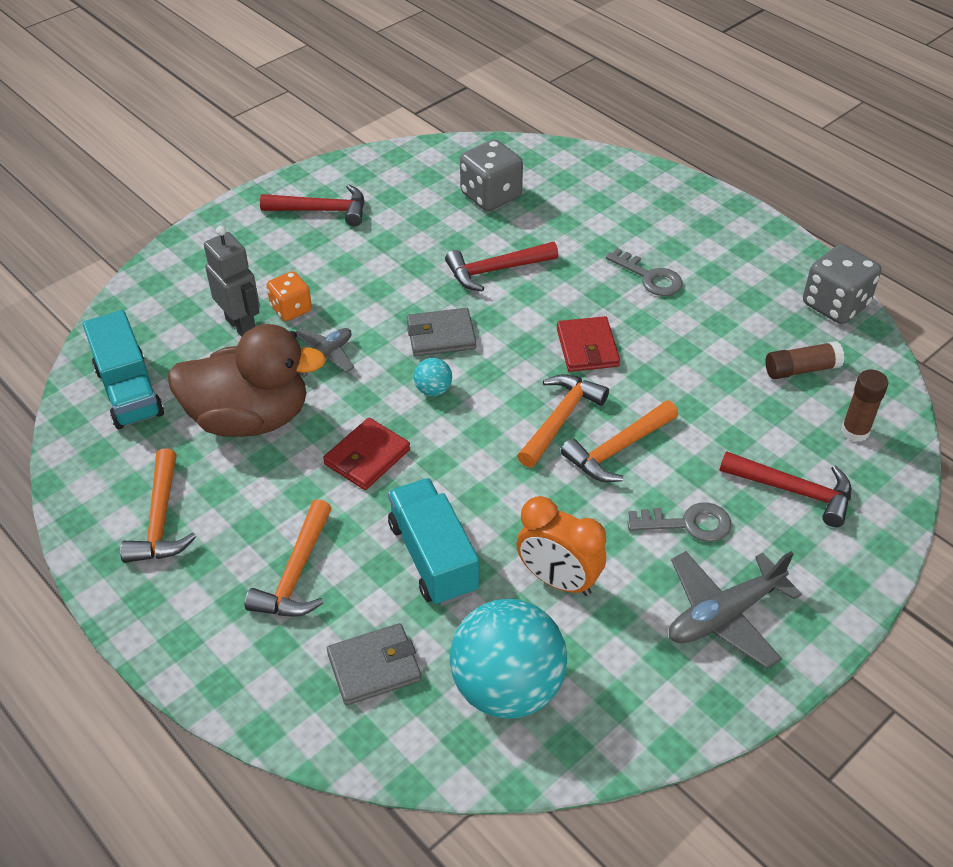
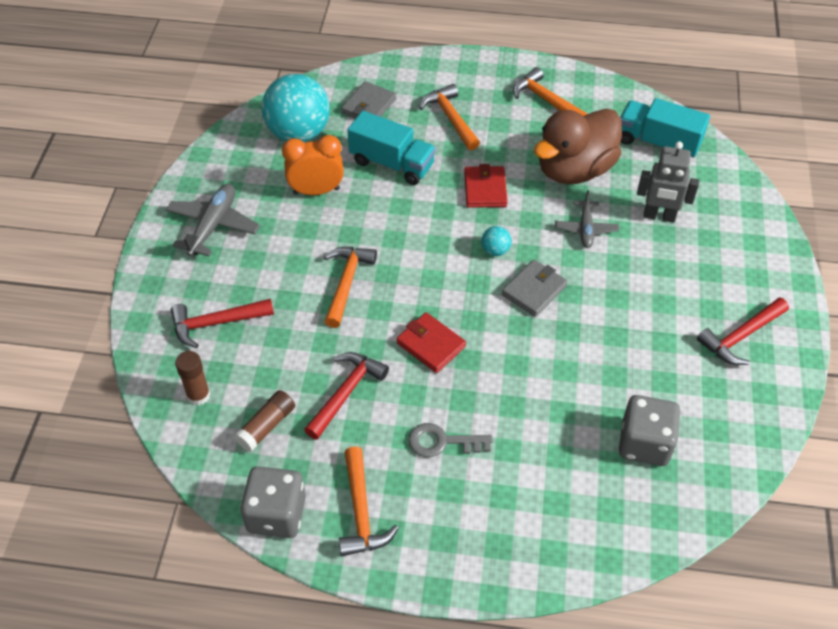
camera: 140 degrees right, 5 degrees up
orange dice [266,271,312,321] -> none
red hammer [445,242,558,292] -> red hammer moved to [304,352,389,440]
orange hammer [517,374,609,468] -> orange hammer moved to [339,446,399,556]
grey key [627,502,731,542] -> none

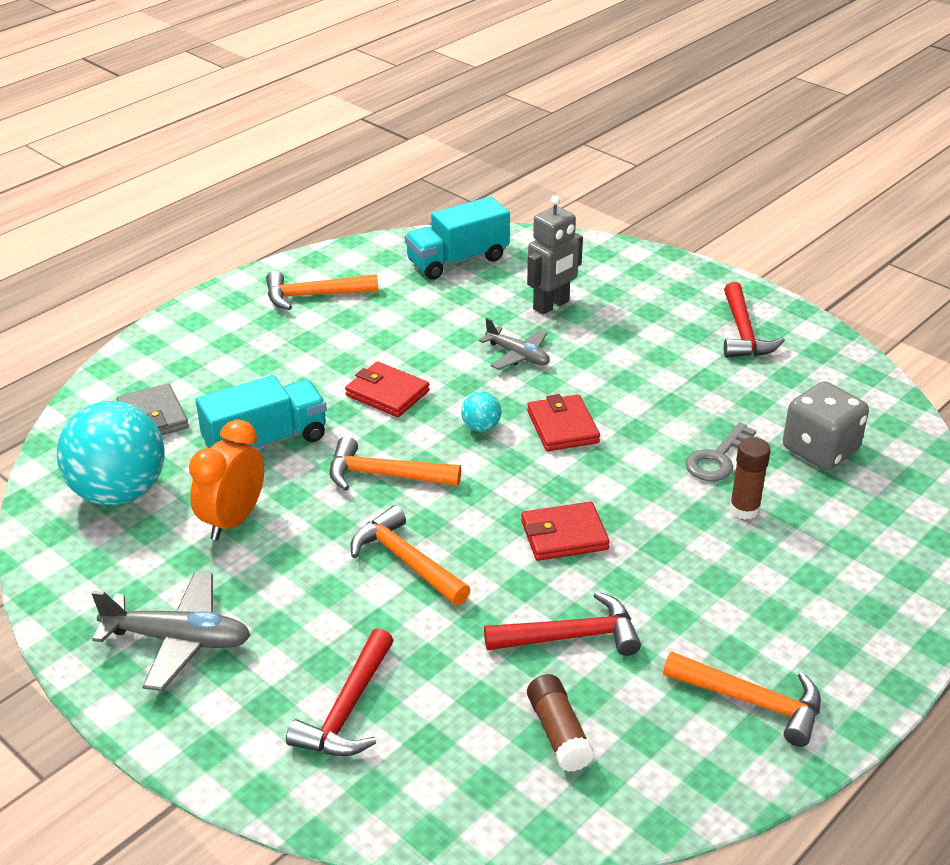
camera: 55 degrees left, 15 degrees down
grey plane [166,184,260,256] -> grey plane turned 135 degrees clockwise [91,572,251,691]
brown glue stick [175,351,210,405] -> brown glue stick moved to [729,437,771,520]
grey dice [240,466,306,538] -> none
red hammer [304,352,389,440] -> red hammer turned 105 degrees clockwise [484,591,641,656]
grey key [408,423,493,457] -> grey key moved to [686,423,756,481]
orange hammer [419,84,480,150] -> orange hammer moved to [329,436,461,491]
grey wallet [502,259,568,317] -> red wallet [527,394,600,451]
brown duck [534,109,622,184] -> none

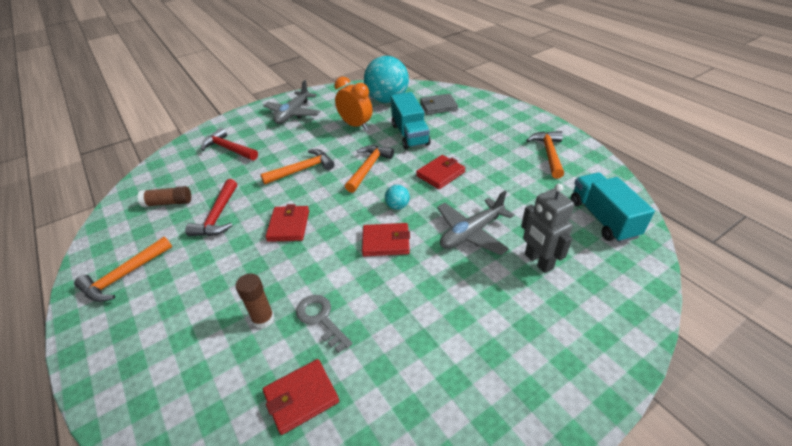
camera: 105 degrees right, 5 degrees up
grey plane [479,318,550,370] -> grey plane [437,191,514,255], size x1.54
red hammer [724,282,785,358] -> none
grey dice [783,381,869,470] -> red wallet [263,359,339,435]

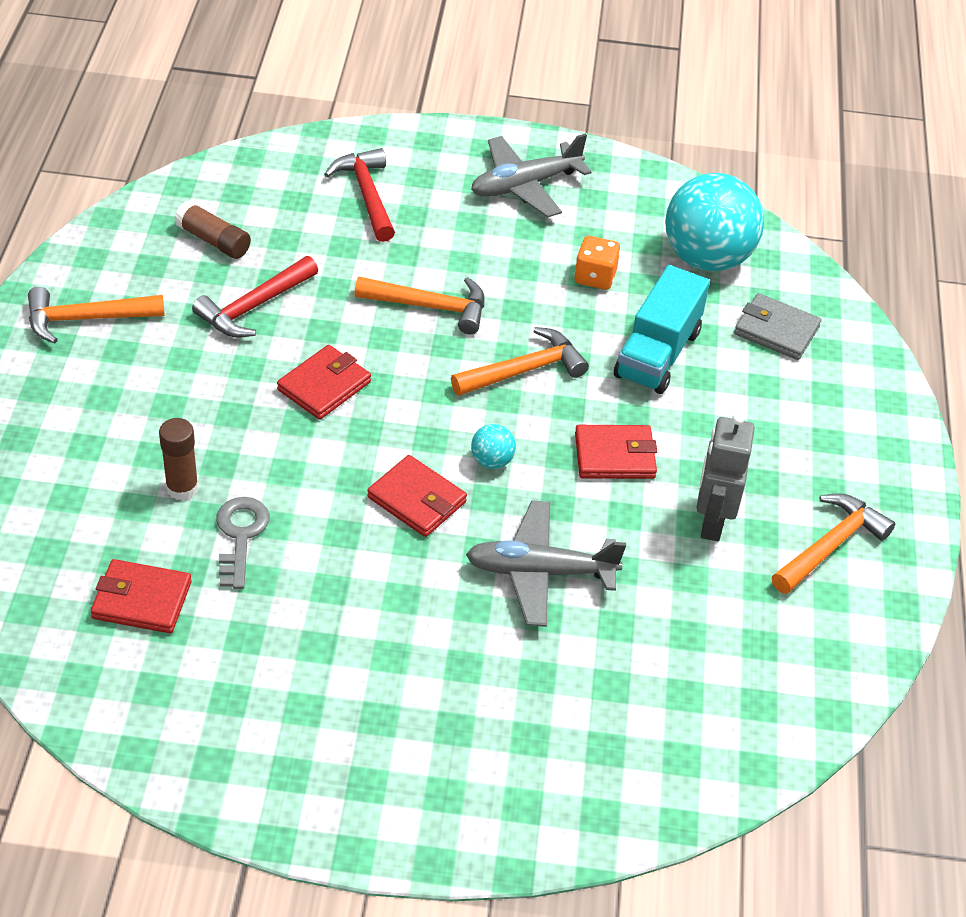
camera: 35 degrees right, 5 degrees up
orange clock [335,77,372,130] -> orange dice [574,236,620,290]
grey robot [521,183,575,273] -> grey robot moved to [696,413,755,541]
turquoise truck [571,172,655,243] -> none

